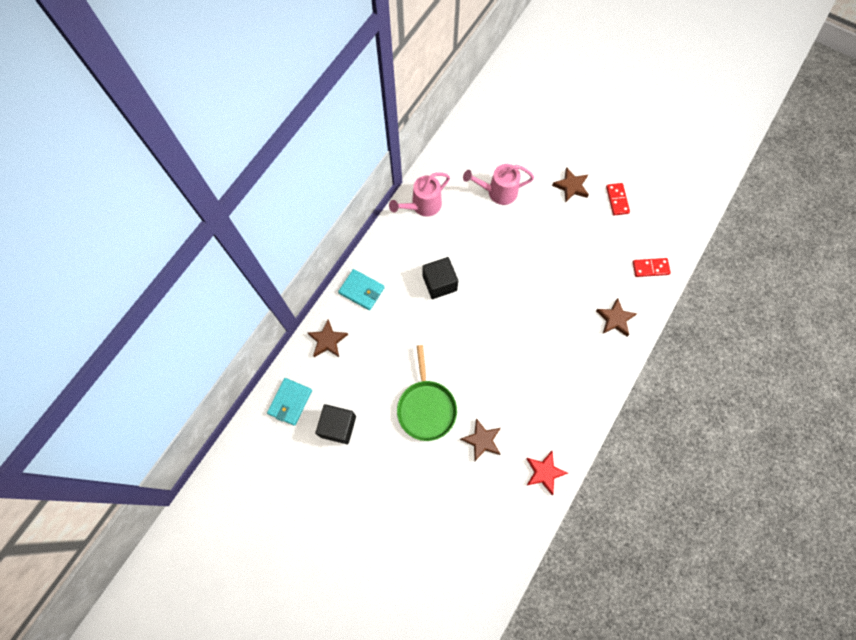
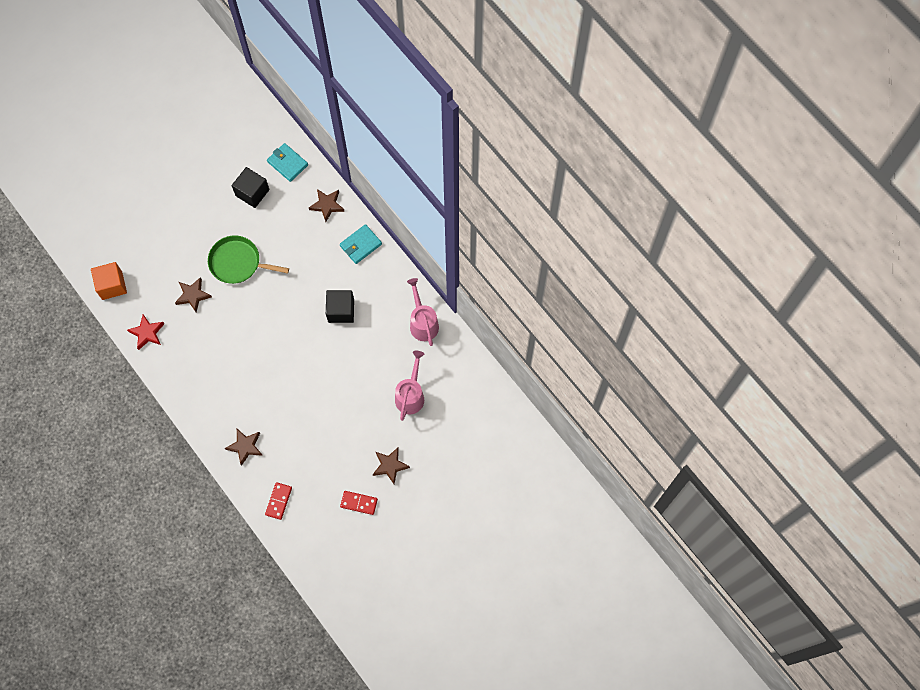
camera: 110 degrees right, 0 degrees up
none -> orange cube [91,262,127,300]

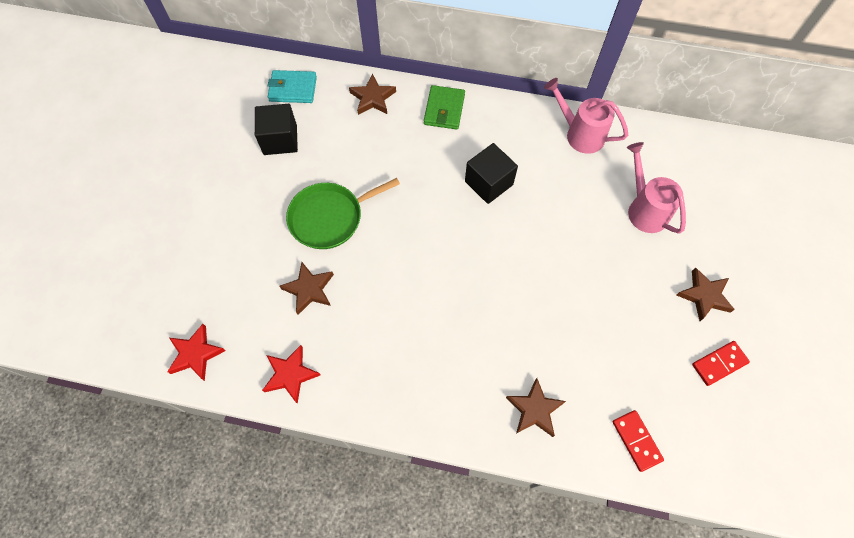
camera: 40 degrees left, 5 degrees down
orange cube [91,262,127,300] -> red star [167,324,226,381]
turquoise wallet [340,224,382,264] -> green wallet [424,85,465,130]

